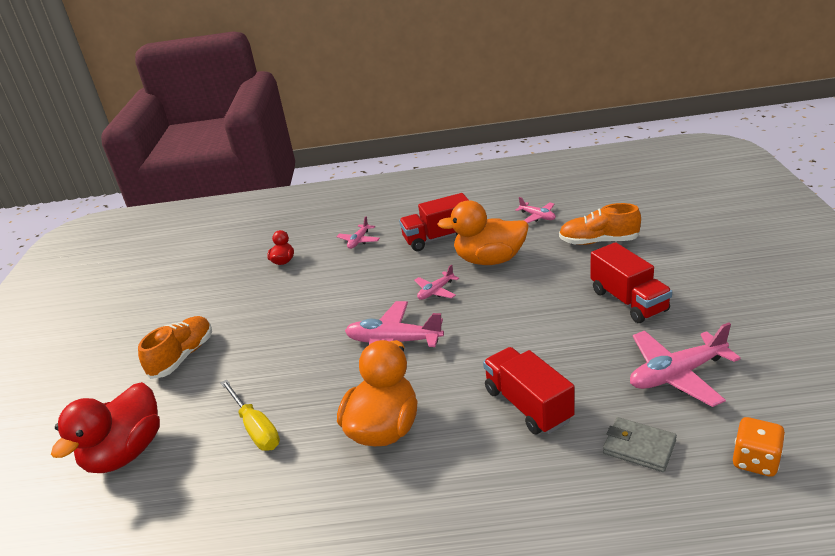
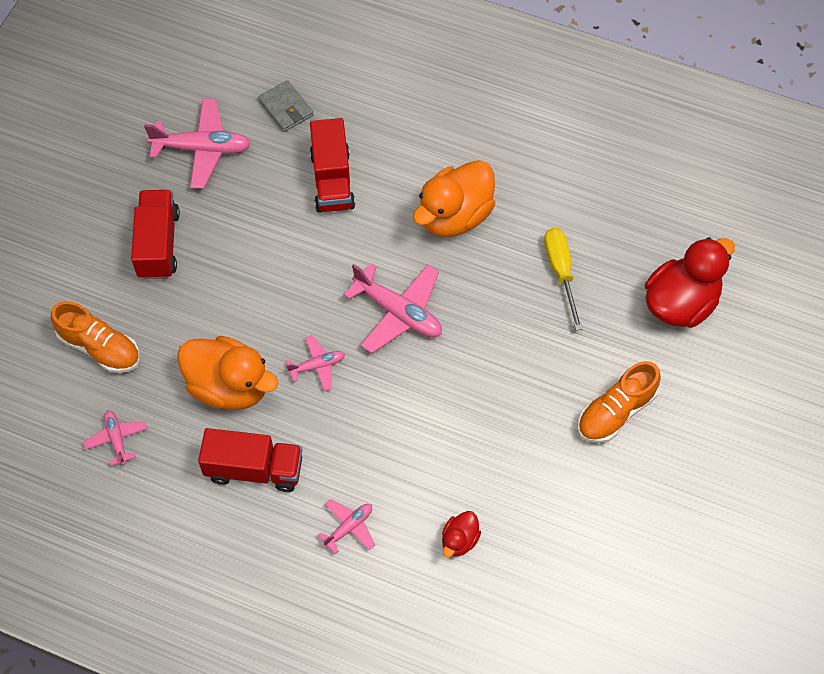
camera: 160 degrees left, 30 degrees up
orange dice [733,417,785,477] -> none

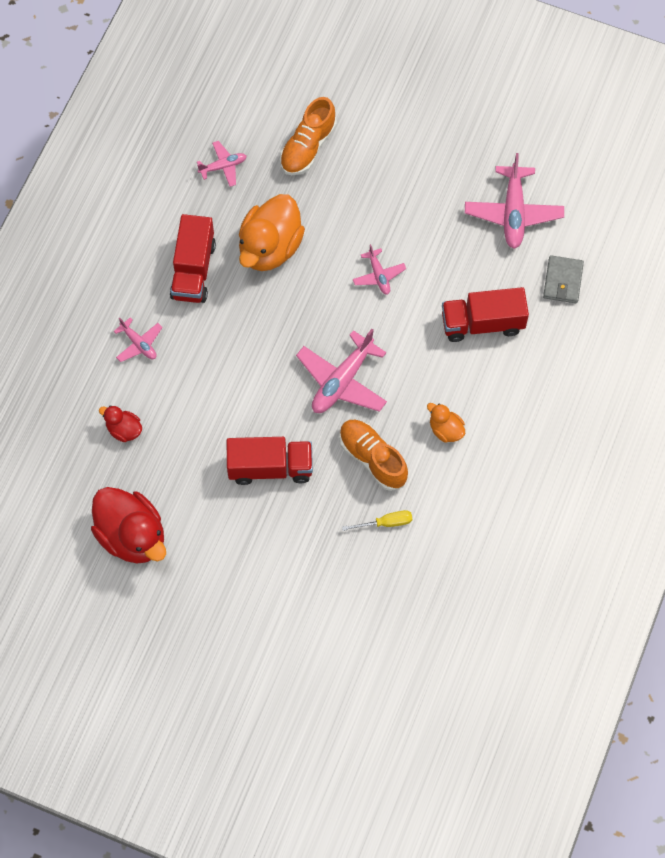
camera: 90 degrees right, 5 degrees up
red truck [131,190,180,279] -> red truck moved to [227,437,313,485]
grey wallet [258,80,314,132] -> grey wallet turned 45 degrees counterclockwise [543,255,584,303]
pink plane [286,335,345,391] -> pink plane moved to [353,244,406,295]
orange duck [413,160,495,237] -> orange duck [427,403,465,443], size x0.48
yellow screwdriver [544,228,583,331] -> yellow screwdriver [342,510,412,531], size x0.66
orange shoe [578,361,661,443] -> orange shoe moved to [339,420,408,491]
red duck [645,237,735,328] -> red duck moved to [91,487,166,563]

